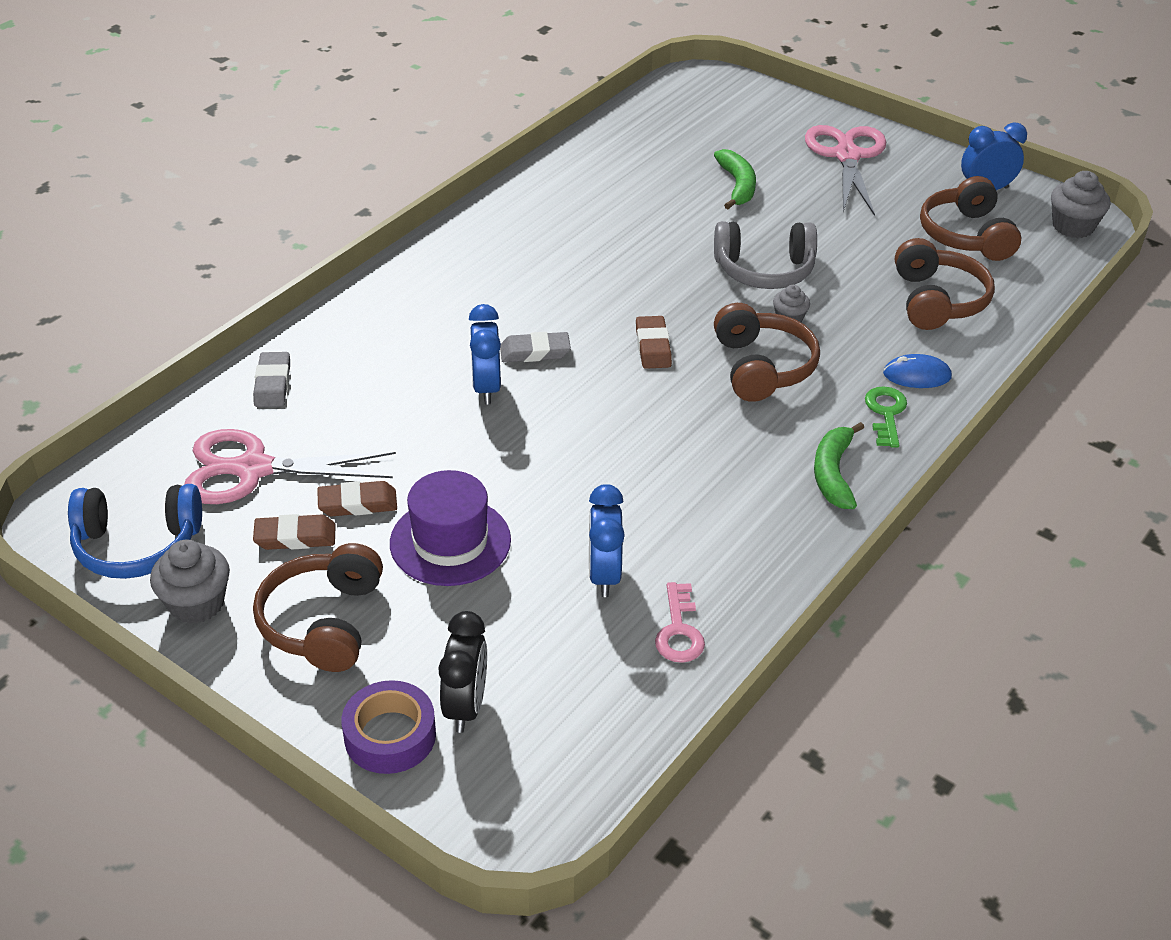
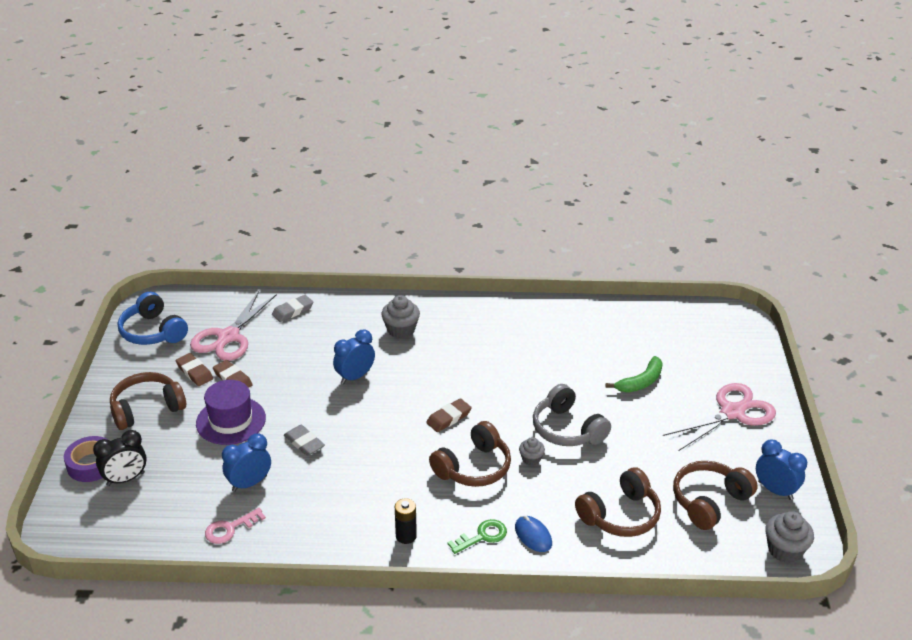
camera: 55 degrees right, 5 degrees down
grey cupcake [150,540,230,624] -> grey cupcake moved to [381,295,420,339]
pink scissors [184,429,396,504] -> pink scissors turned 120 degrees counterclockwise [190,291,277,361]
grey eraser [500,332,571,362] -> grey eraser moved to [284,425,325,456]
green banana [814,422,864,509] -> black battery [395,498,417,544]

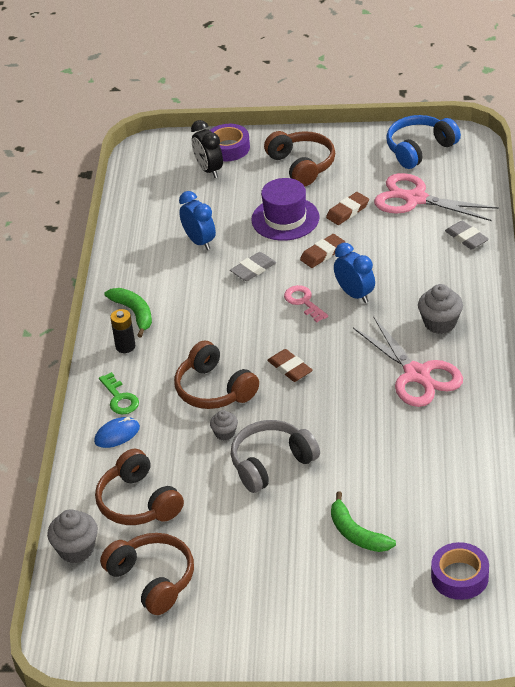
camera: 95 degrees right, 5 degrees up
brown eraser [176,353,213,386] -> brown eraser moved to [300,234,345,268]
pink key [205,508,266,544] -> pink key moved to [284,285,328,322]
pink scissors [663,383,776,451] -> pink scissors moved to [353,316,463,407]
blue clock [756,439,807,500] -> none
grey cupcake [765,511,814,563] -> grey cupcake moved to [47,509,98,563]
none -> green banana [104,288,152,338]
none -> purple tape [431,542,489,600]

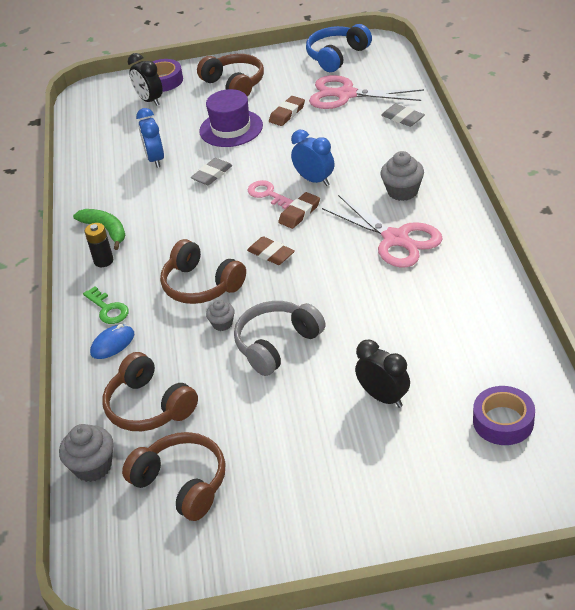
camera: 10 degrees left, 0 degrees up
blue clock [179,191,216,250] -> blue clock turned 150 degrees counterclockwise [136,108,164,168]
brown eraser [300,234,345,268] -> brown eraser moved to [278,192,320,229]
green banana [331,491,396,552] -> black clock [355,340,410,408]

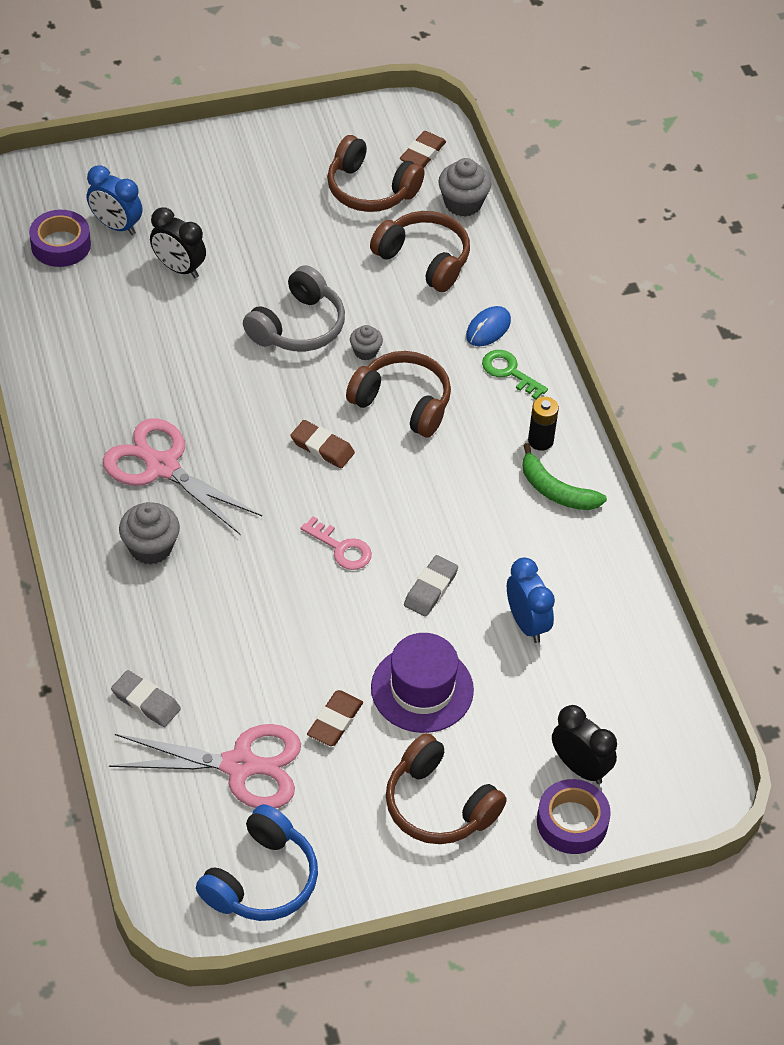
camera: 165 degrees right, 10 degrees up
brown eraser [278,192,320,229] -> brown eraser moved to [400,131,446,168]
blue clock [291,130,334,186] -> blue clock moved to [87,165,142,235]

